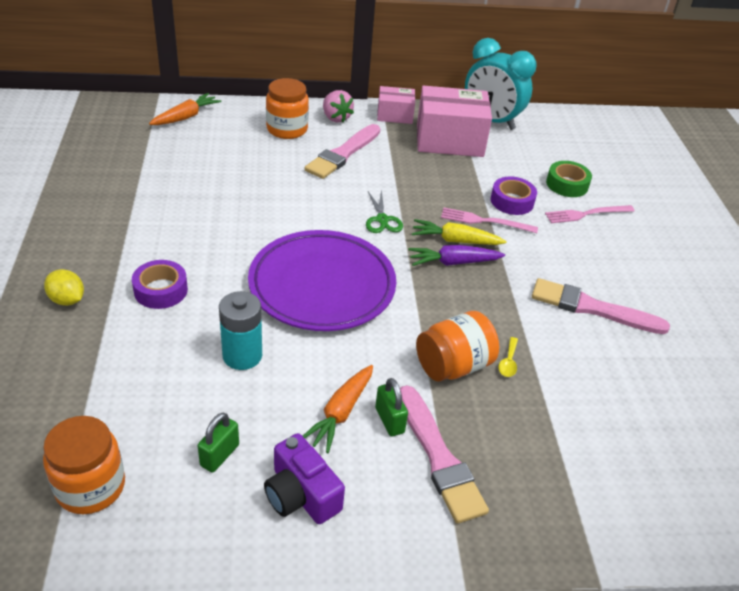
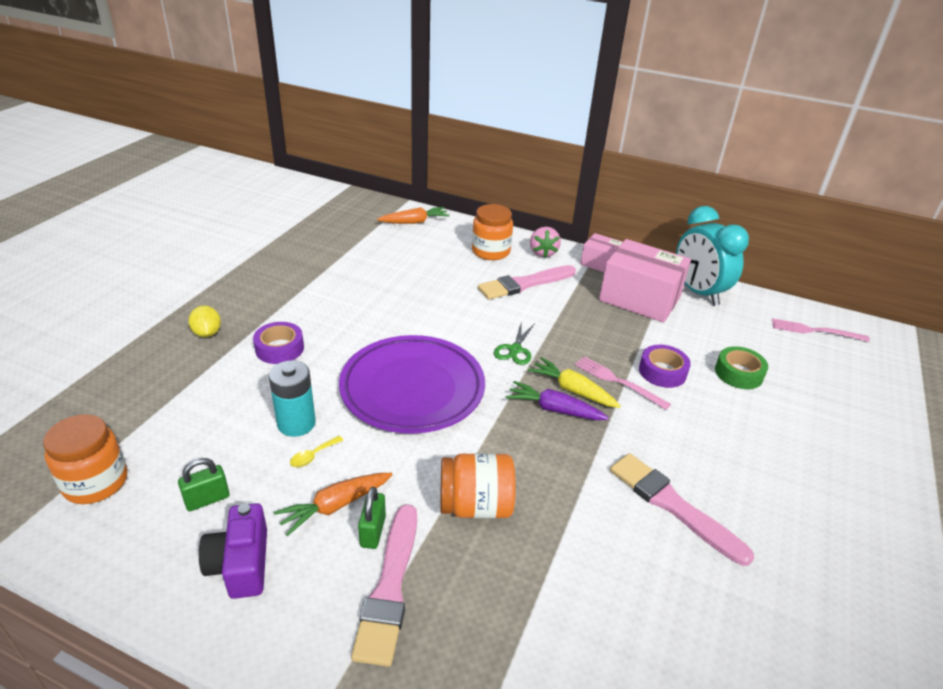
camera: 30 degrees right, 5 degrees down
yellow spoon [498,337,518,377] -> yellow spoon moved to [290,436,343,467]
pink fork [545,205,635,223] -> pink fork moved to [772,318,870,342]

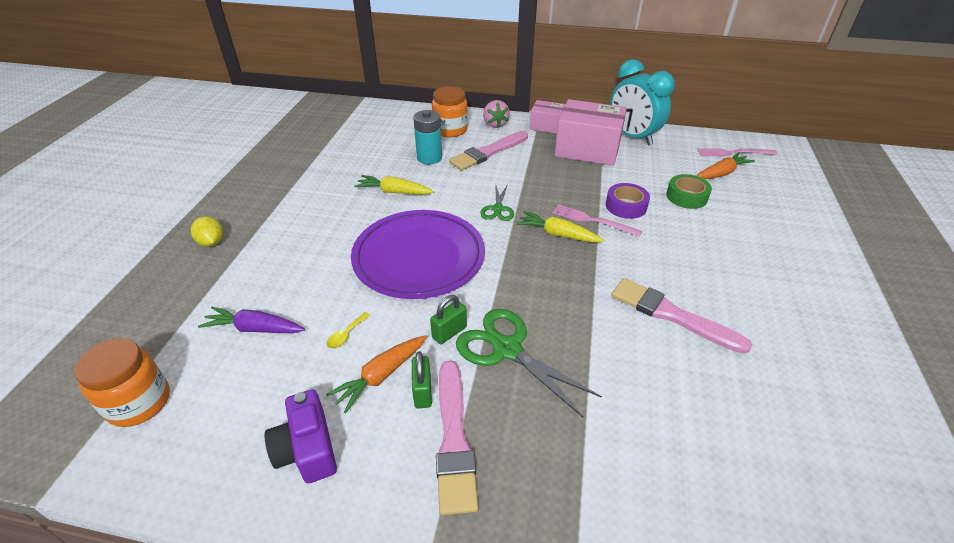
camera: 10 degrees left, 5 degrees up
green padlock [178,458,230,511] -> green padlock moved to [430,295,467,344]
purple tape [253,322,304,364] -> none
turquoise battery [269,360,316,437] -> turquoise battery moved to [413,110,442,164]
orange carrot [377,207,450,224] -> orange carrot moved to [697,152,755,179]
orange jar [440,453,516,518] -> green scissors [456,309,602,417]
purple carrot [506,381,609,420] -> purple carrot moved to [198,307,305,334]
none -> yellow carrot [354,175,433,194]

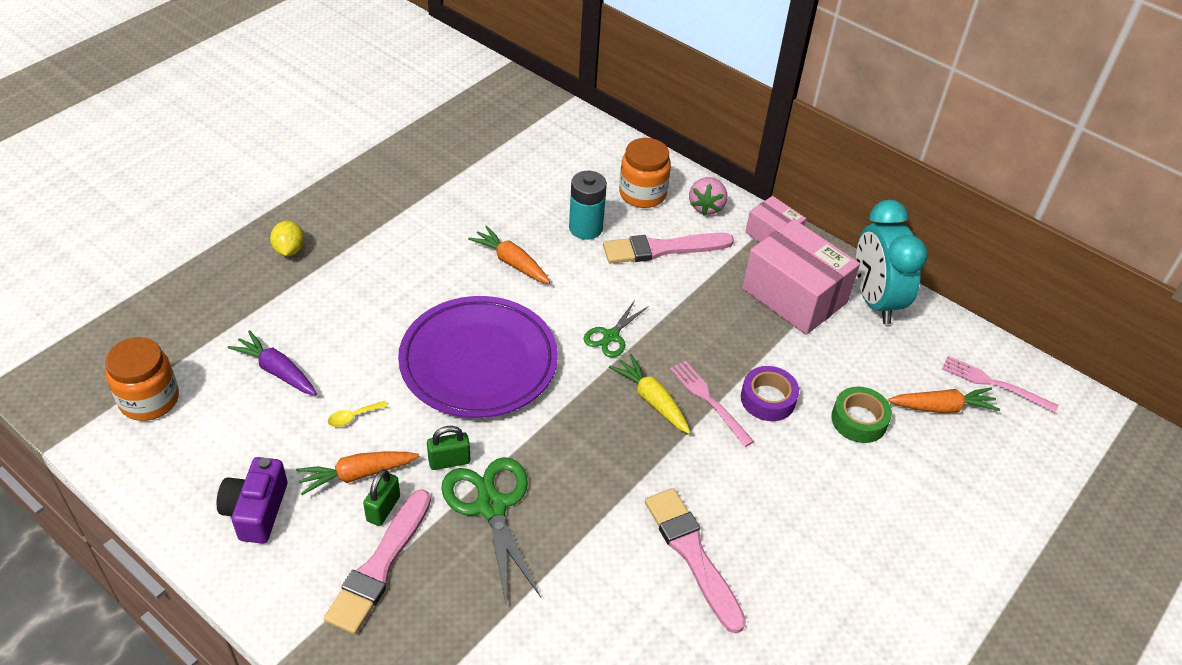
camera: 25 degrees right, 5 degrees up
yellow carrot [354,175,433,194] -> orange carrot [468,226,550,284]

